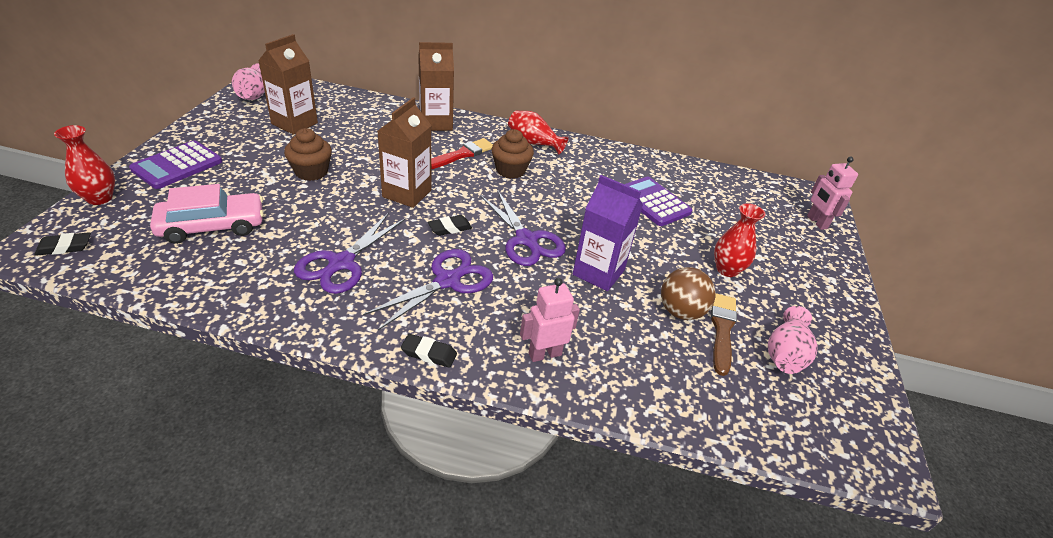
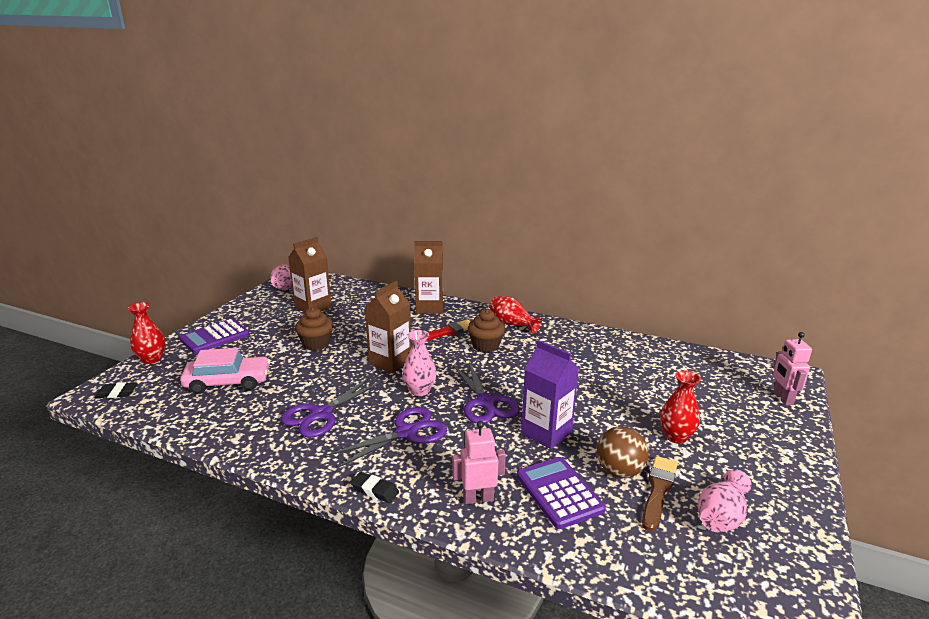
camera: 15 degrees right, 15 degrees down
black eraser [428,215,472,236] -> pink vase [402,330,437,396]
purple calculator [625,177,692,226] -> purple calculator moved to [517,457,606,529]

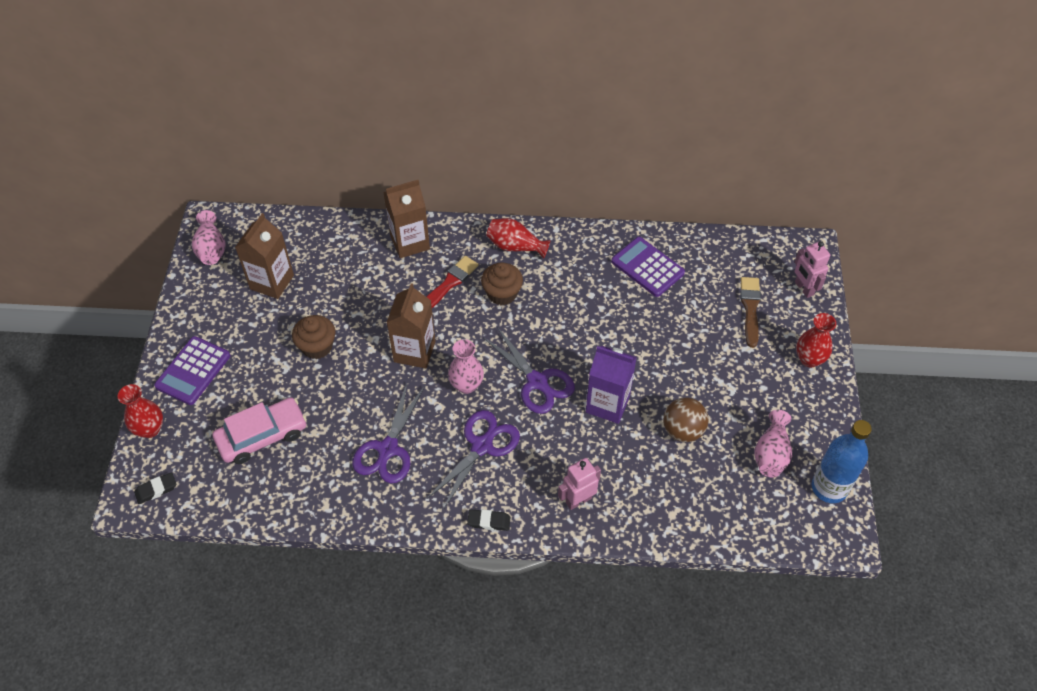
camera: 20 degrees left, 30 degrees up
purple calculator [517,457,606,529] -> purple calculator moved to [611,237,685,297]
brown brush [642,456,678,531] -> brown brush moved to [740,277,761,348]
red vase [660,370,701,444] -> red vase moved to [796,313,836,368]
none -> blue bottle [812,420,872,503]

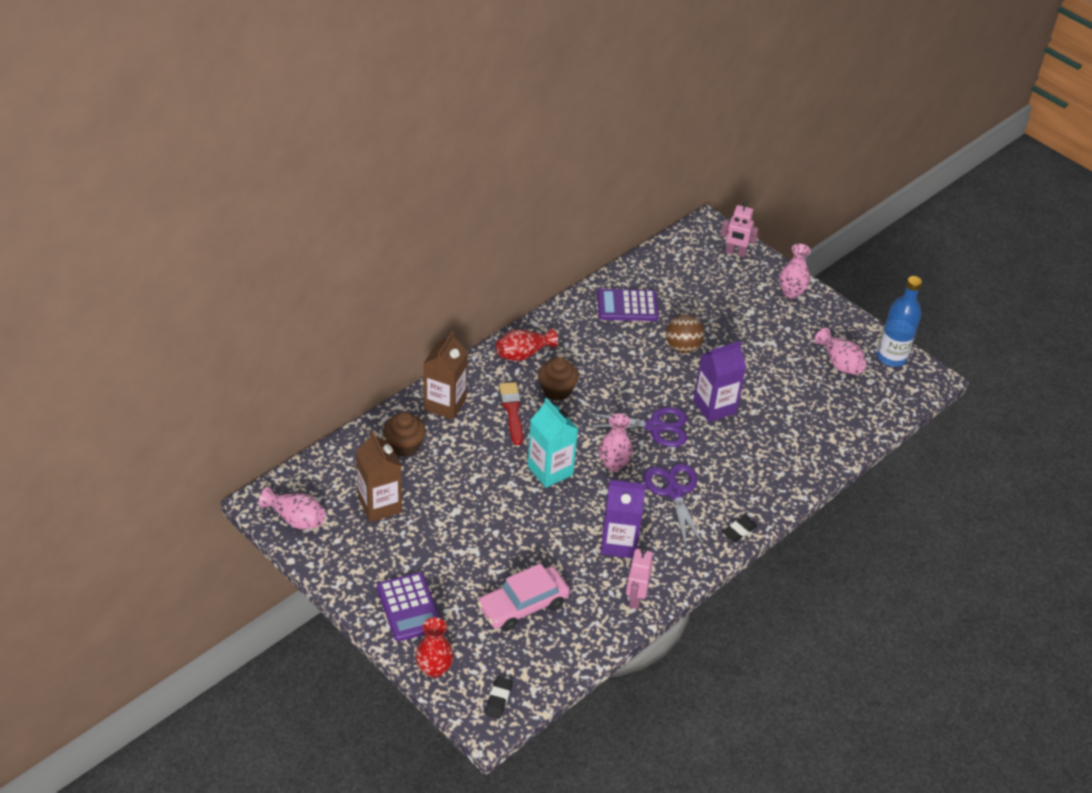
camera: 50 degrees left, 10 degrees down
pink car [213,398,307,464] -> pink car turned 135 degrees counterclockwise [477,563,570,631]
brown cupcake [292,315,335,359] -> brown cupcake moved to [384,412,426,457]
purple scissors [353,384,425,483] -> purple carton [601,480,646,558]
brown carton [386,283,436,368] -> turquoise carton [527,398,578,488]
pink robot [558,458,601,510] -> pink robot moved to [626,548,653,609]
brown ball [663,397,709,442] -> brown ball moved to [666,314,705,353]
brown brush [740,277,761,348] -> none
red vase [796,313,836,368] -> pink vase [779,244,811,299]

